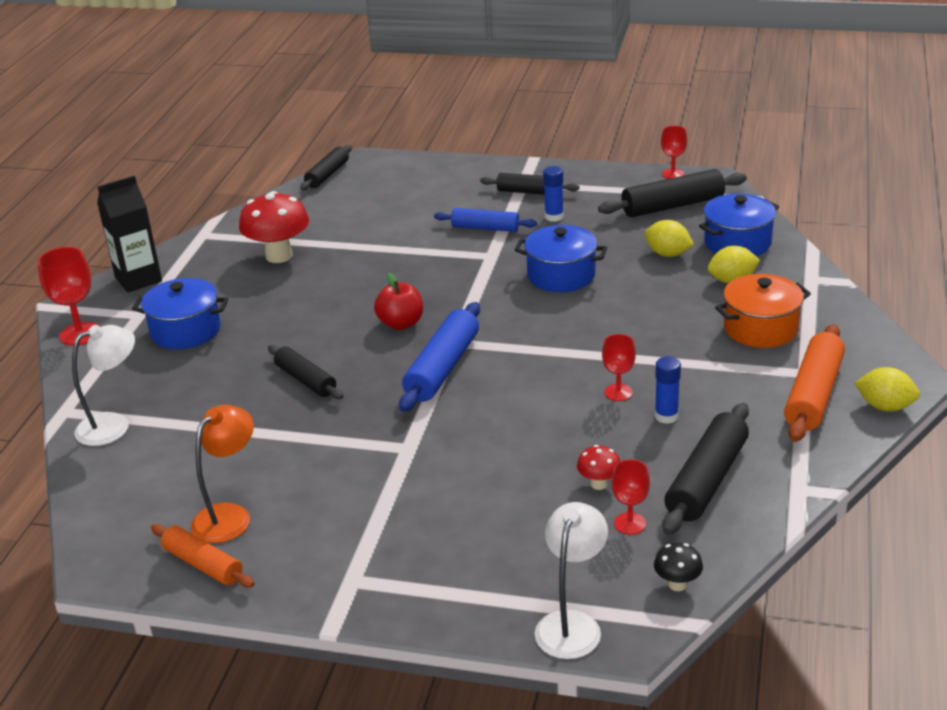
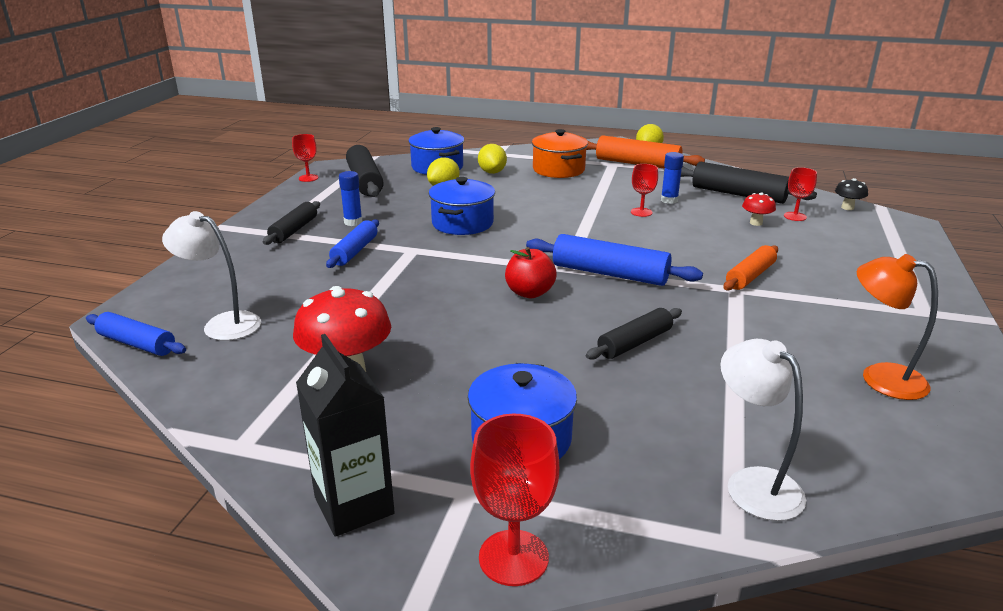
camera: 90 degrees left, 5 degrees down
orange rolling pin [151,524,255,587] -> orange rolling pin moved to [723,245,778,291]
black rolling pin [300,145,352,190] -> blue rolling pin [86,312,186,356]
white lamp [535,502,608,659] -> white lamp moved to [162,211,261,341]

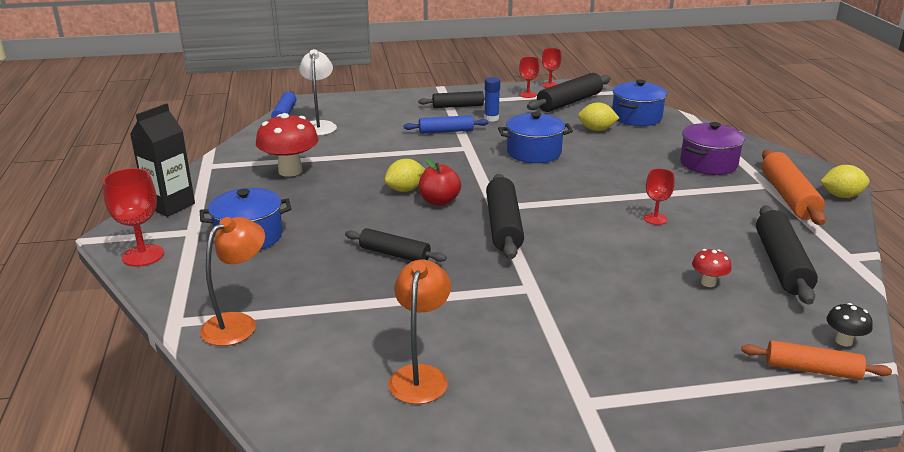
camera: 65 degrees right, 0 degrees up
yellow lemon [478,144,507,174] -> yellow lemon moved to [384,159,425,192]
blue rolling pin [526,234,703,286] -> black rolling pin [486,174,524,259]
orange pot [532,129,588,178] -> purple pot [680,122,745,175]
blue glue stick [661,152,684,204] -> none
white lamp [720,339,806,521] -> orange lamp [200,217,265,346]
orange rolling pin [723,245,778,291] -> orange rolling pin moved to [741,340,892,380]
red goblet [784,167,817,221] -> red goblet moved to [519,57,540,98]

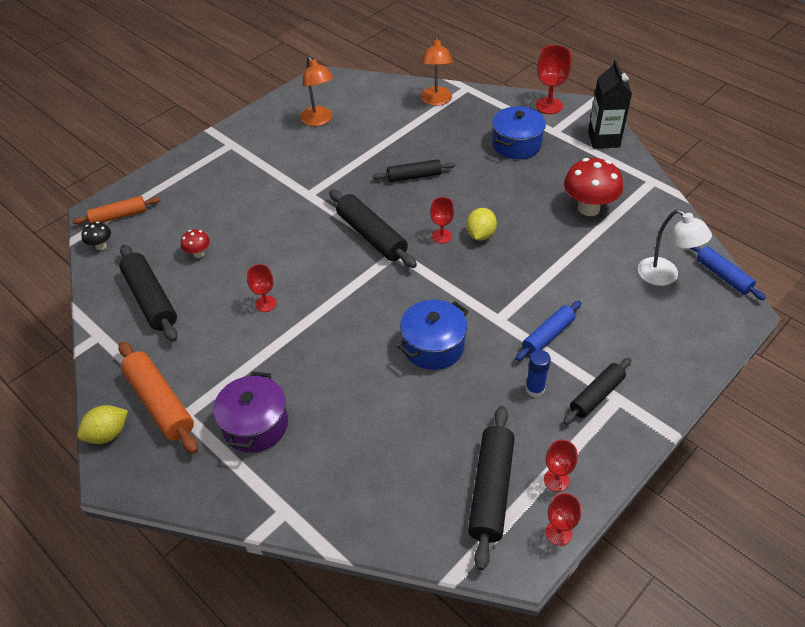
camera: 145 degrees right, 20 degrees up
red apple [419,158,461,206] -> red goblet [430,197,454,243]
yellow lemon [578,102,619,131] -> none
blue pot [612,80,667,126] -> none

